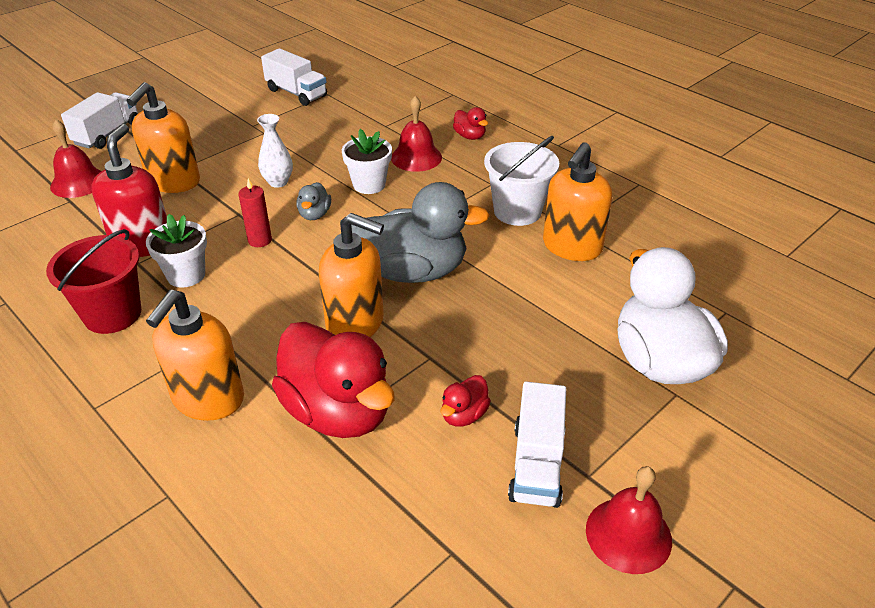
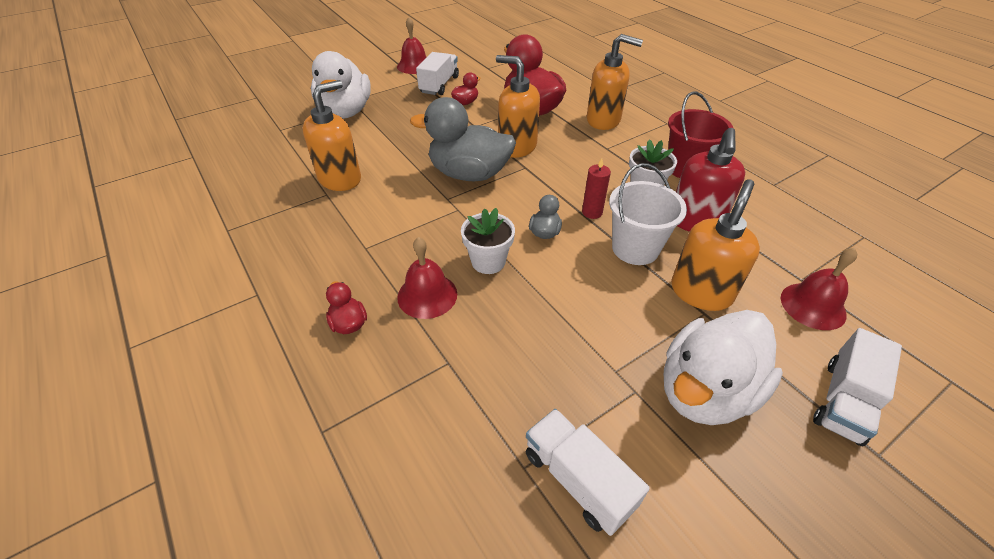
camera: 170 degrees left, 5 degrees up
orange soap dispenser [146,290,244,421] -> orange soap dispenser turned 75 degrees clockwise [587,34,643,130]
white vase [257,114,293,188] -> none
white bucket [484,136,559,226] -> white bucket moved to [609,163,687,265]
none -> white duck [664,310,783,425]

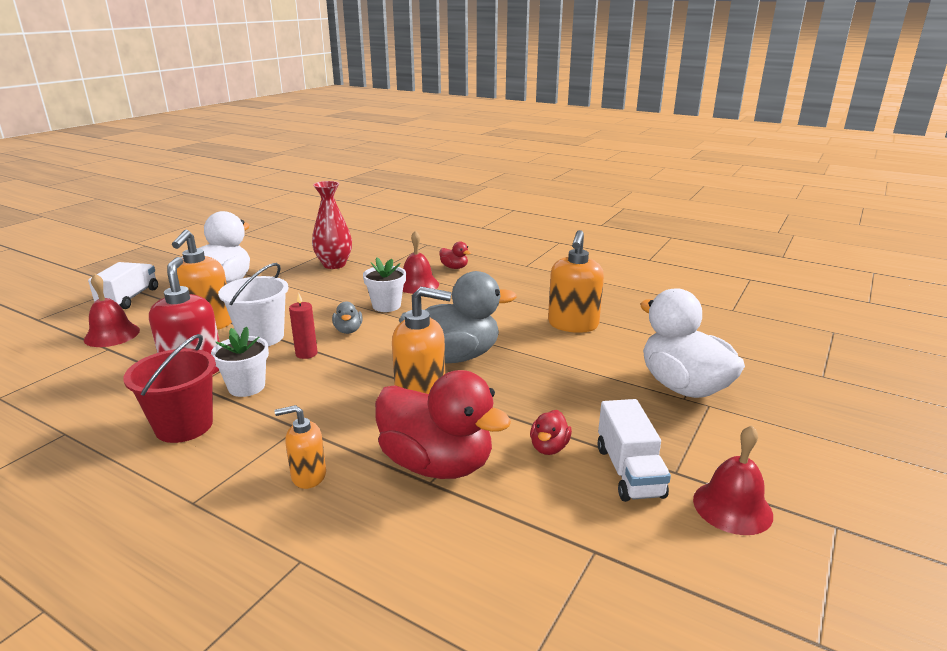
camera: 155 degrees right, 20 degrees down
white truck [526,409,650,536] -> none
orange soap dispenser [587,34,643,130] -> orange soap dispenser [275,405,326,489], size x0.58
none -> red vase [312,181,352,269]

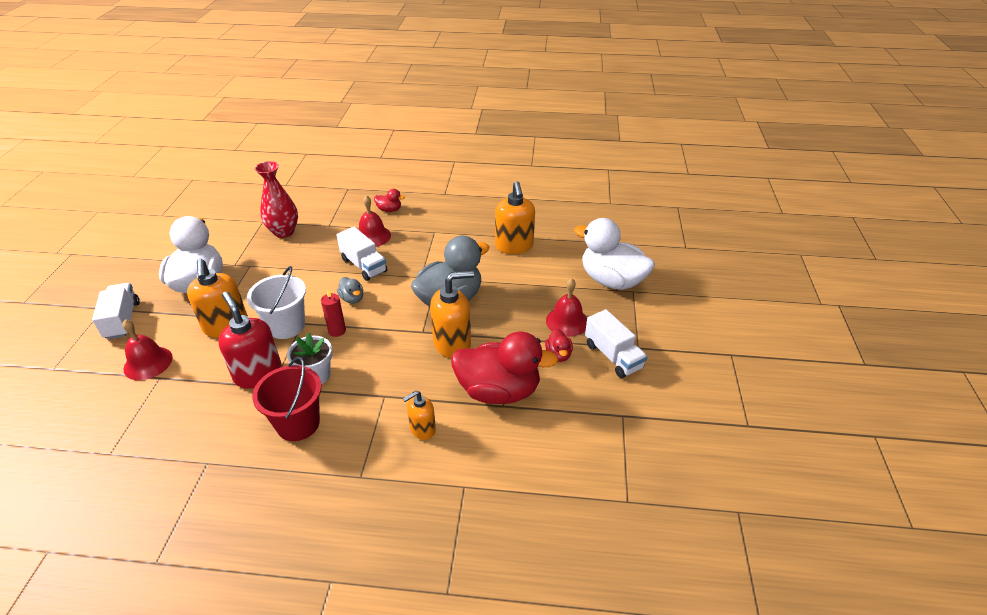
camera: 25 degrees left, 15 degrees up
white flower pot [363,258,406,312] -> white truck [336,227,387,281]
red bell [693,425,773,535] -> red bell moved to [546,278,587,337]

